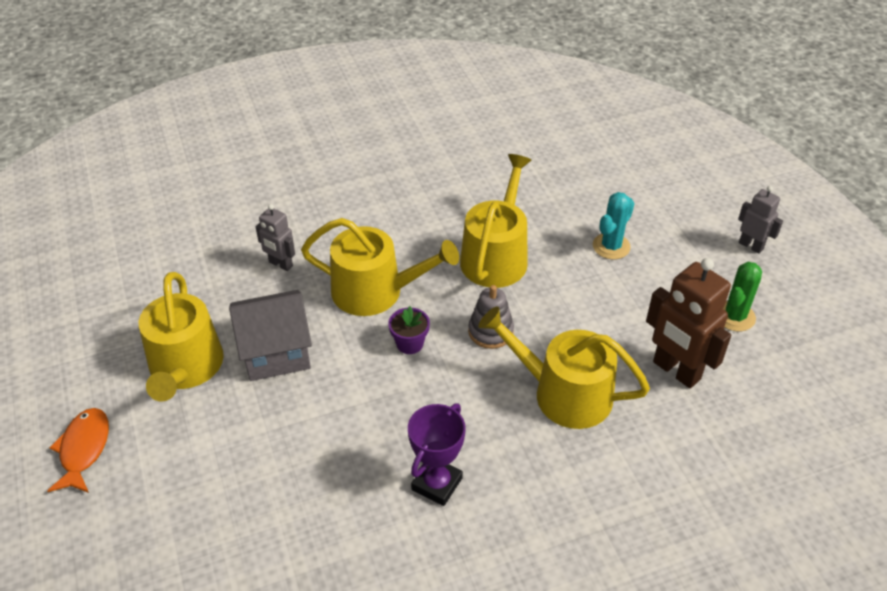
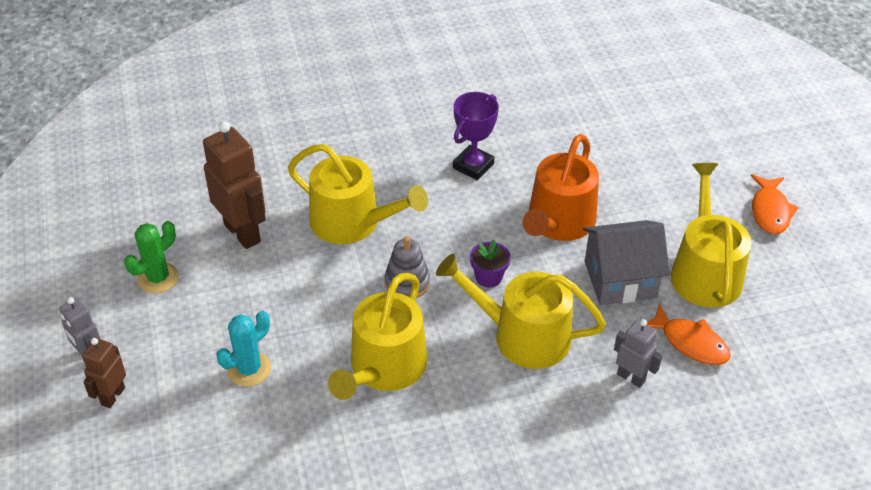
camera: 175 degrees left, 0 degrees up
none -> brown robot [82,338,126,408]
none -> orange watering can [522,134,599,241]
none -> orange fish [647,303,731,365]

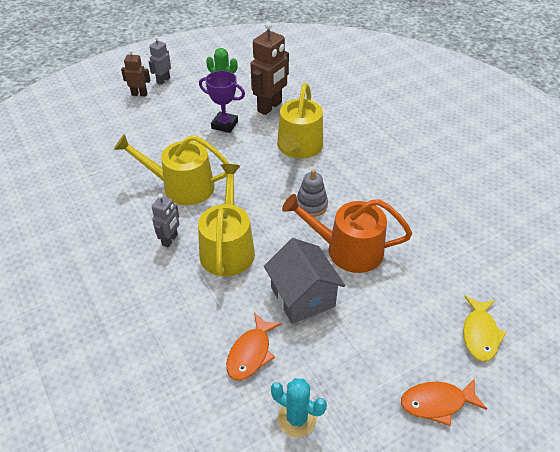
camera: 75 degrees right, 0 degrees up
turquoise cactus [216,311,271,387] -> turquoise cactus moved to [271,378,327,437]
grey stacking toy [385,236,430,298] -> grey stacking toy moved to [296,169,328,217]
purple trophy [453,92,499,180] -> purple trophy moved to [199,70,245,133]
purple flower pot [470,239,511,288] -> none
grey robot [614,319,663,388] -> grey robot moved to [152,194,179,248]
yellow watering can [671,163,752,308] -> none
none -> yellow fish [463,296,507,361]

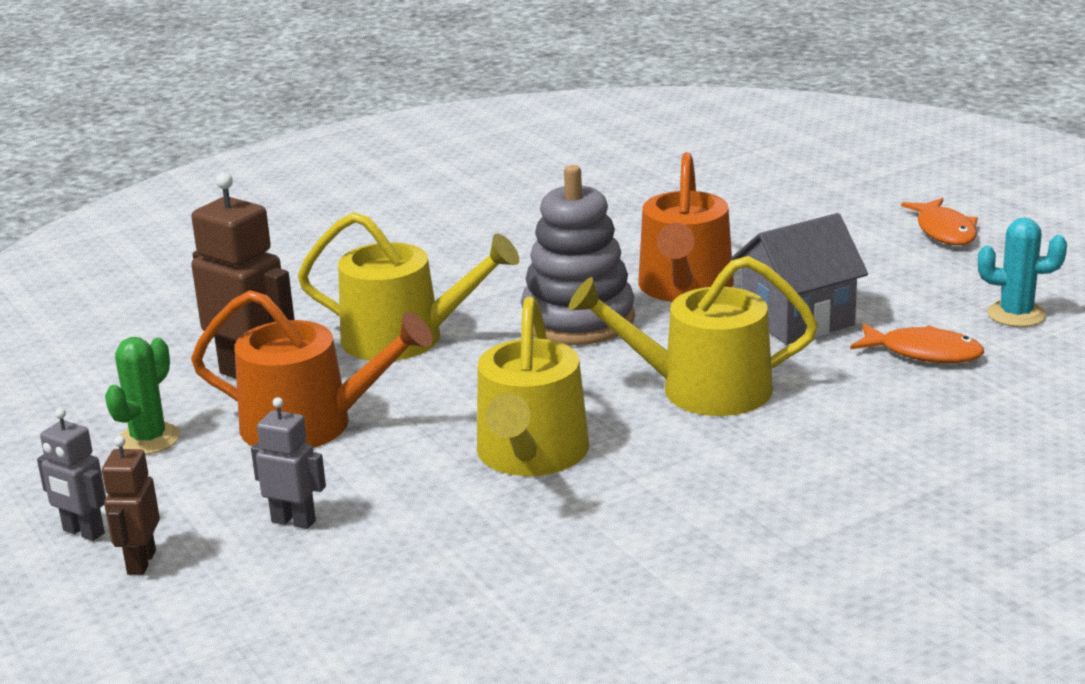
camera: 90 degrees left, 20 degrees down
grey robot [152,194,179,248] -> grey robot moved to [251,397,326,529]
purple trophy [199,70,245,133] -> orange watering can [191,290,432,448]
turquoise cactus [271,378,327,437] -> turquoise cactus turned 75 degrees clockwise [978,217,1067,327]
grey stacking toy [296,169,328,217] -> grey stacking toy [521,165,635,345], size x1.82
yellow fish [463,296,507,361] -> none

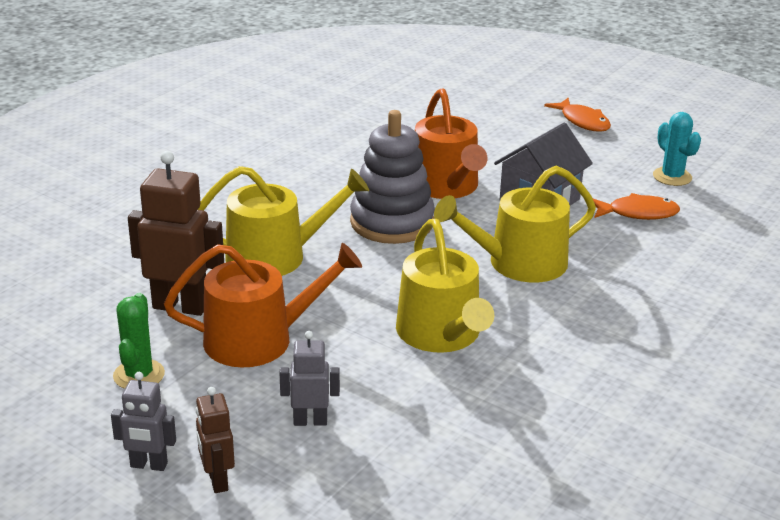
camera: 25 degrees left, 5 degrees up
turquoise cactus [978,217,1067,327] -> turquoise cactus turned 75 degrees clockwise [653,112,701,186]

